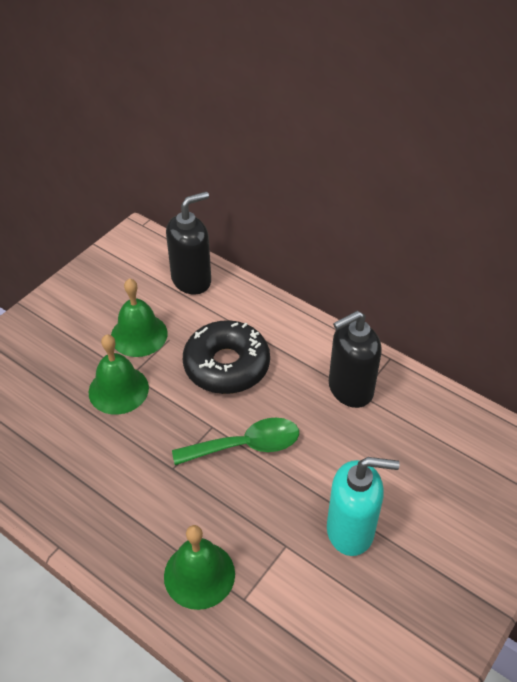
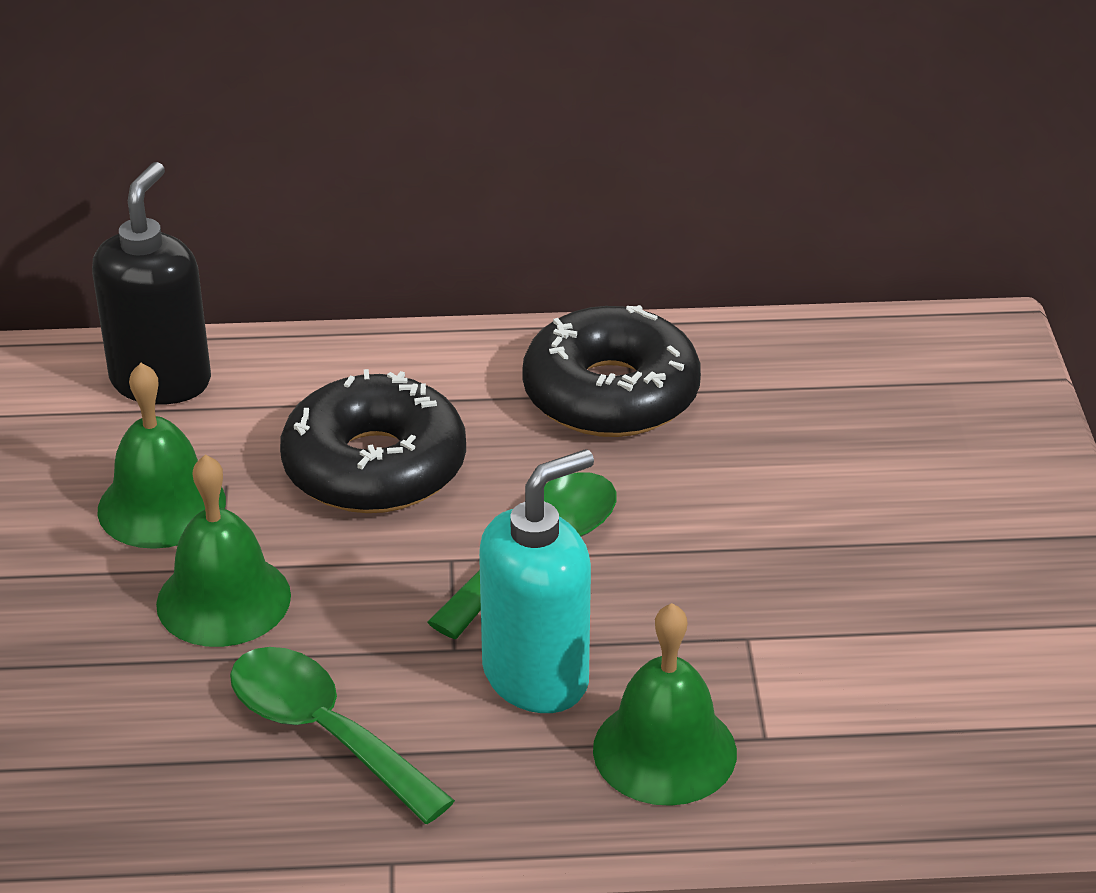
camera: 40 degrees left, 10 degrees down
turquoise soap dispenser [327,457,400,556] -> turquoise soap dispenser moved to [479,449,594,713]
black soap dispenser [329,311,382,408] -> black donut [522,305,701,437]
none -> green spoon [230,647,455,824]

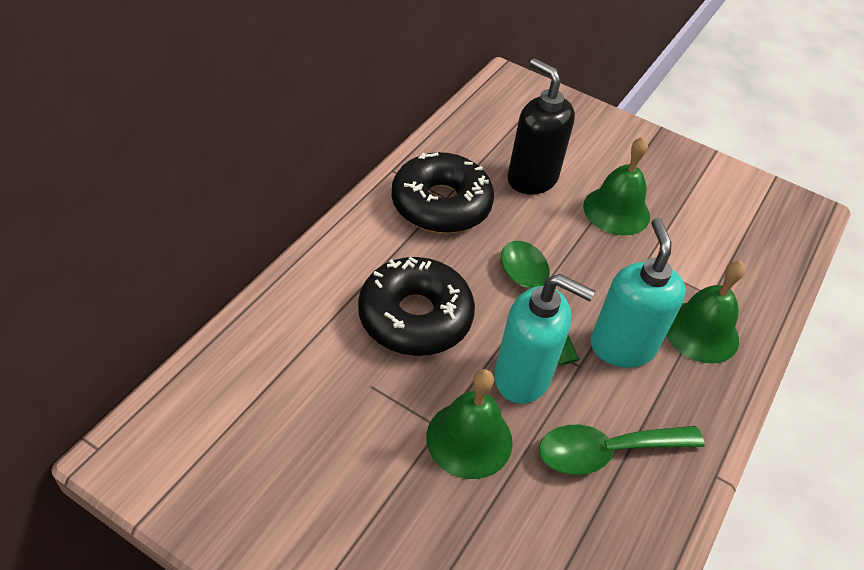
camera: 60 degrees left, 10 degrees up
black soap dispenser [92,162,211,405] -> black soap dispenser moved to [507,58,575,195]
green bell [98,363,226,549] -> green bell moved to [583,137,650,236]
none -> turquoise soap dispenser [494,274,595,404]

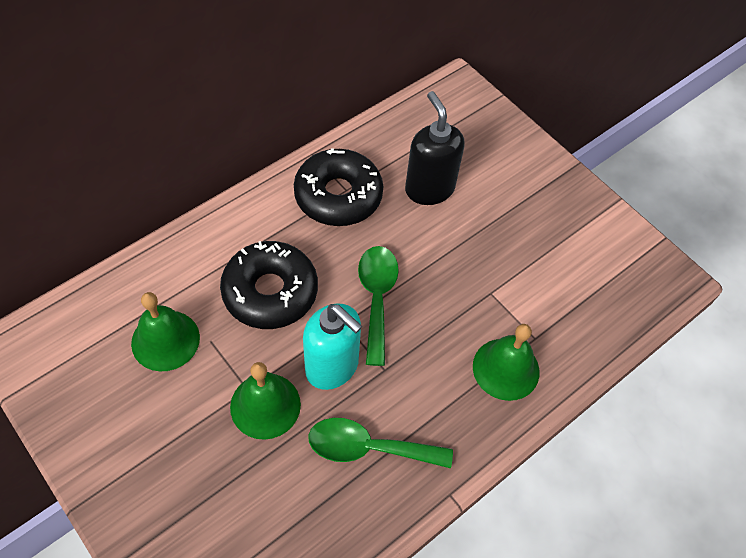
camera: 20 degrees right, 10 degrees up
green bell [583,137,650,236] -> green bell moved to [131,292,200,371]
turquoise soap dispenser [591,218,686,368] -> none

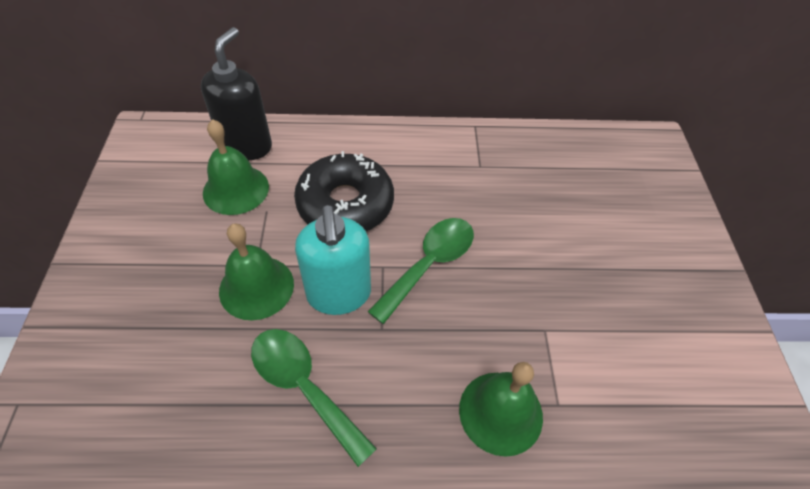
camera: 40 degrees right, 5 degrees down
black donut [294,148,384,226] -> none
black soap dispenser [405,91,465,205] -> black soap dispenser moved to [201,27,272,160]

